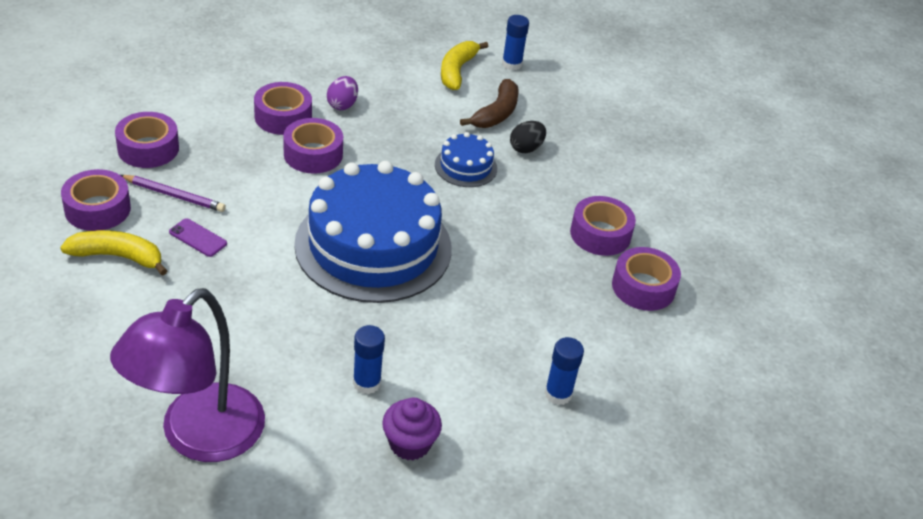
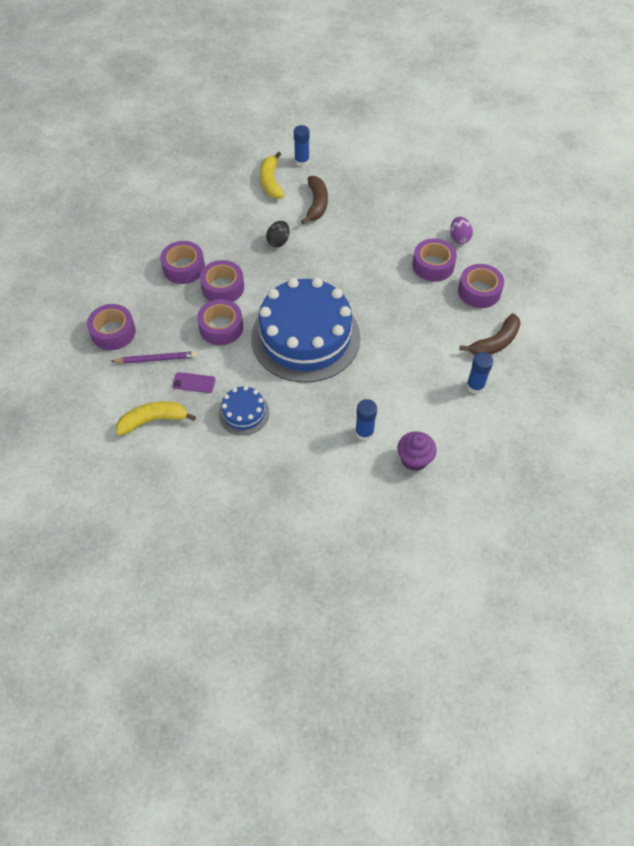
camera: 20 degrees left, 15 degrees up
purple tape [61,169,131,231] -> purple tape moved to [197,299,243,345]
purple lamp [110,288,265,462] -> none
purple egg [327,76,358,110] -> purple egg moved to [450,217,473,244]
blue cake [435,132,497,187] -> blue cake moved to [218,386,270,435]
black egg [510,121,546,153] -> black egg moved to [266,221,290,247]
none -> brown banana [460,313,521,355]

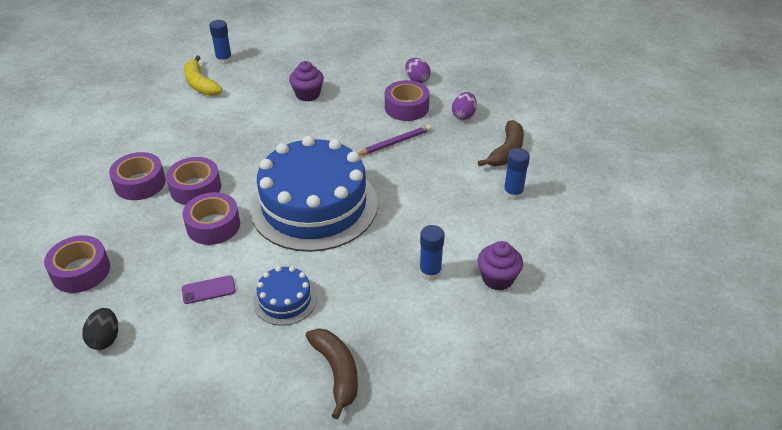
camera: 25 degrees left, 15 degrees down
purple pencil [111,351,197,364] -> purple pencil moved to [358,125,432,155]
yellow banana [116,401,196,436] -> none
black egg [266,221,290,247] -> black egg moved to [82,308,118,350]
brown banana [301,176,328,224] -> brown banana moved to [306,328,358,419]
purple tape [458,264,504,308] -> purple egg [452,92,477,120]
none -> purple cupcake [289,61,324,102]

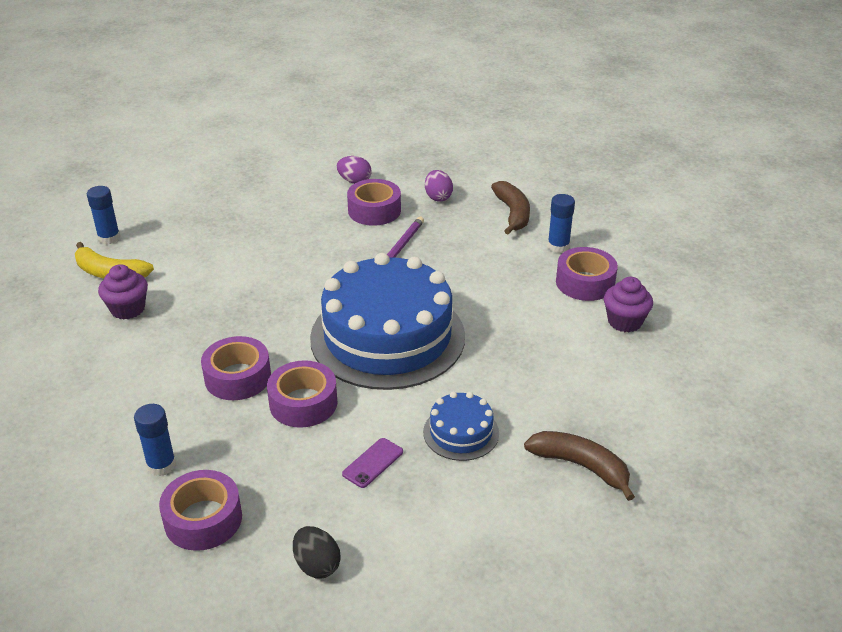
camera: 35 degrees left, 5 degrees down
purple tape [109,152,166,200] -> purple tape moved to [556,247,618,301]
purple cupcake [289,61,324,102] -> purple cupcake moved to [98,264,148,319]
blue glue stick [419,225,444,281] -> blue glue stick moved to [134,404,176,476]

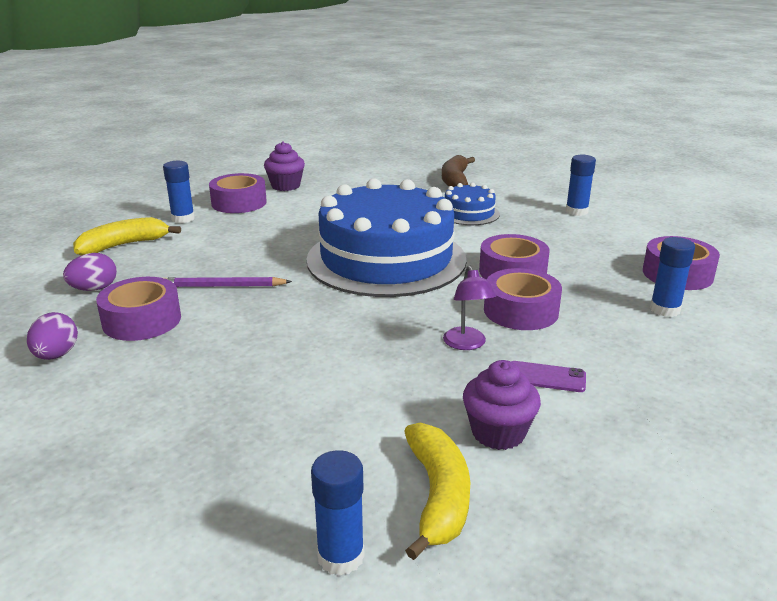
camera: 115 degrees left, 10 degrees down
black egg [293,526,341,578] -> none
purple phone [342,438,403,488] -> purple phone moved to [511,361,586,392]
brown banana [491,181,530,234] -> yellow banana [73,217,181,256]
none -> purple lamp [443,265,496,350]
none -> blue glue stick [566,155,596,216]

